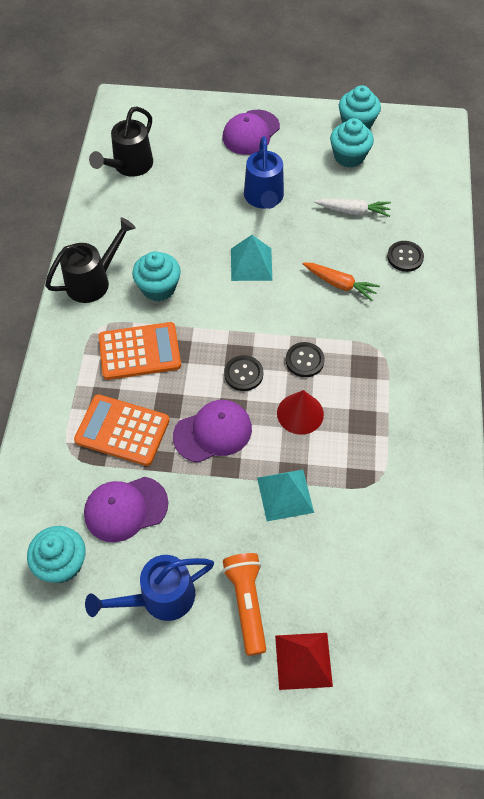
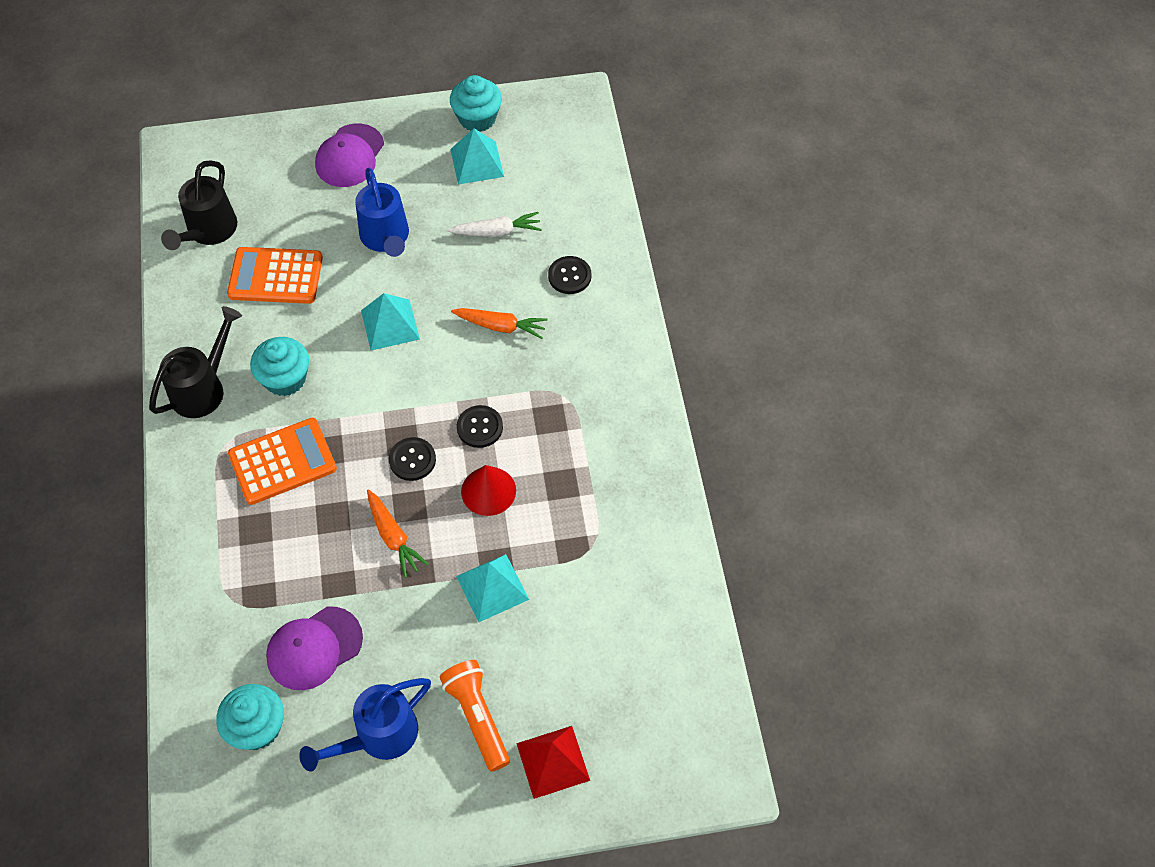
camera: 15 degrees left, 0 degrees up
orange calculator [74,394,170,466] -> orange calculator moved to [227,247,323,304]
purple cap [173,400,252,463] -> orange carrot [367,489,429,578]
turquoise cupcake [330,118,374,168] -> turquoise pyramid [450,128,504,185]

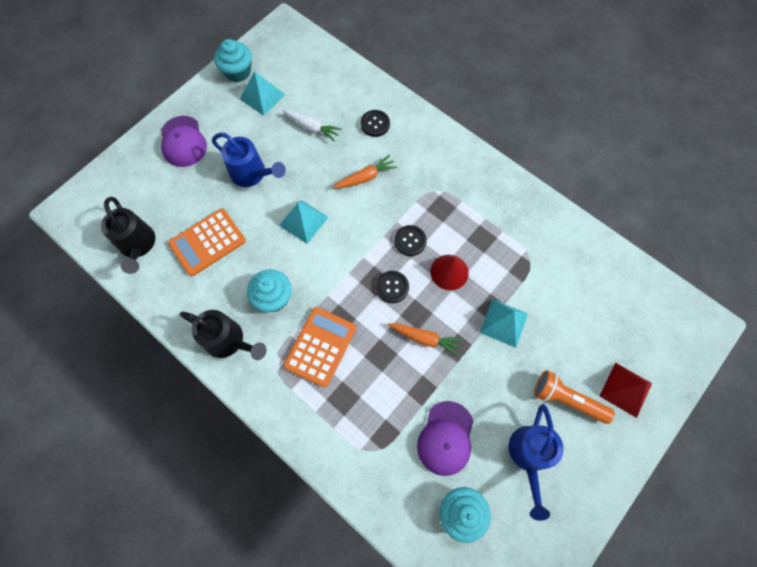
camera: 40 degrees left, 10 degrees up
black watering can [149,306,242,418] -> black watering can turned 120 degrees clockwise [180,310,266,360]
white carrot [448,212,542,237] -> white carrot turned 75 degrees clockwise [282,109,342,142]

